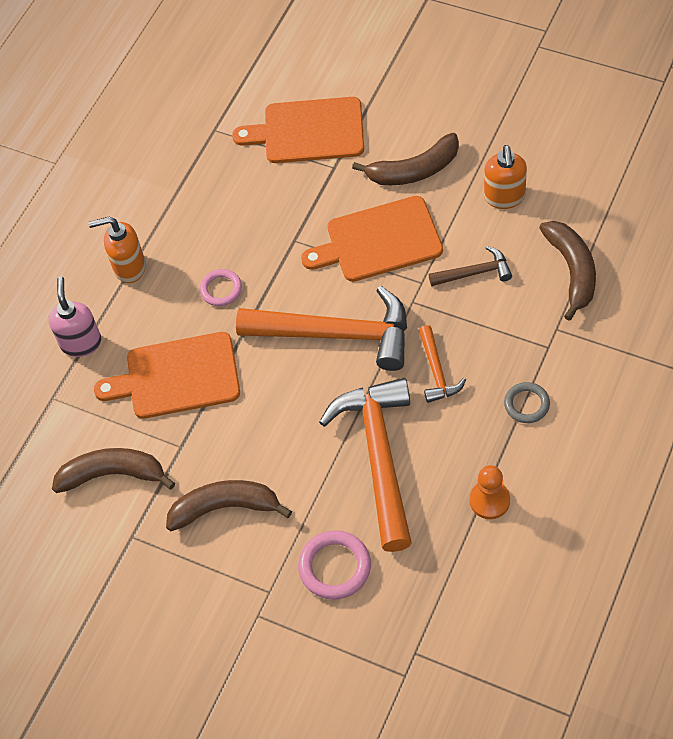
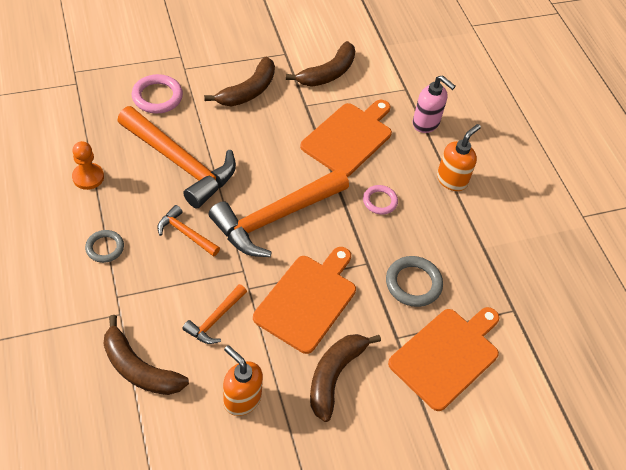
camera: 125 degrees right, 5 degrees down
brown hammer [429,246,512,286] -> orange hammer [182,284,247,344]
none -> grey ring [386,256,443,307]

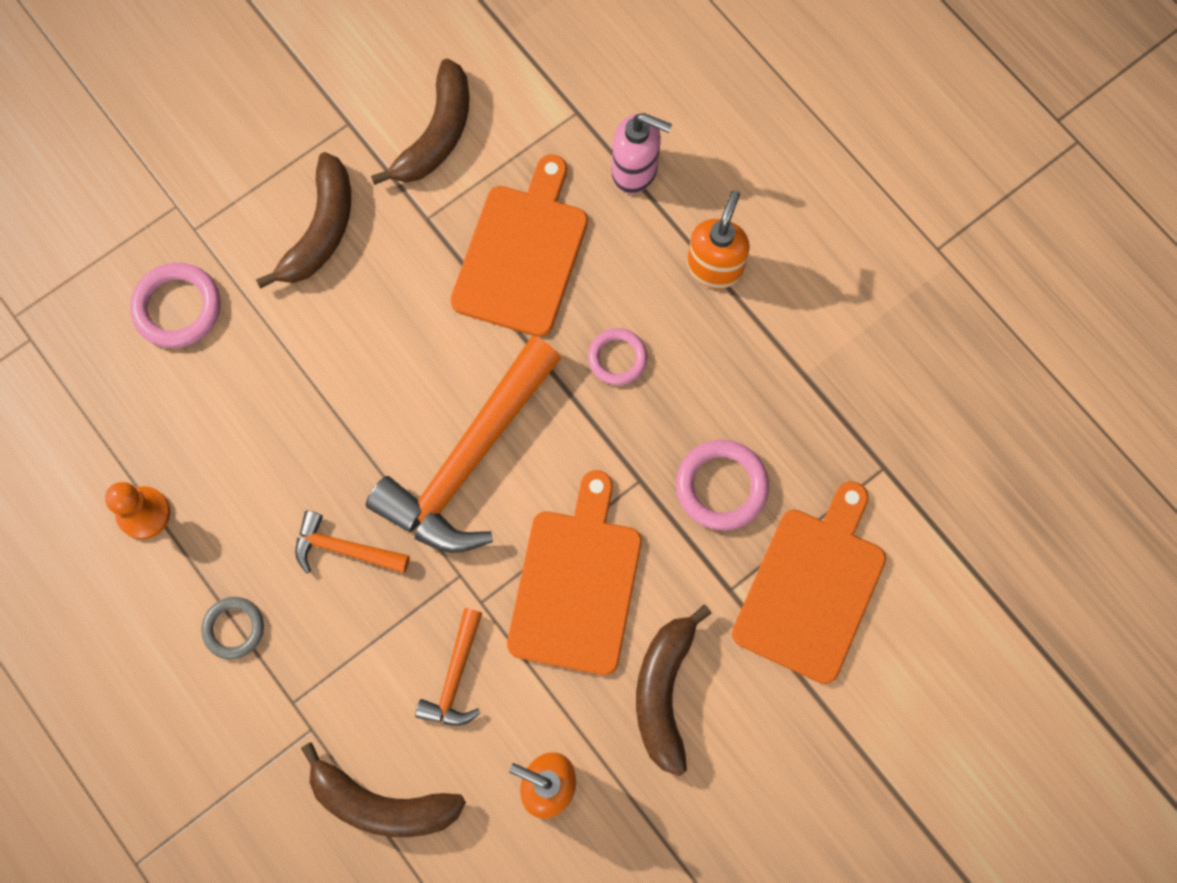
camera: 15 degrees left, 20 degrees up
orange hammer [117,106,236,208] -> none
grey ring [386,256,443,307] -> pink ring [676,440,769,530]

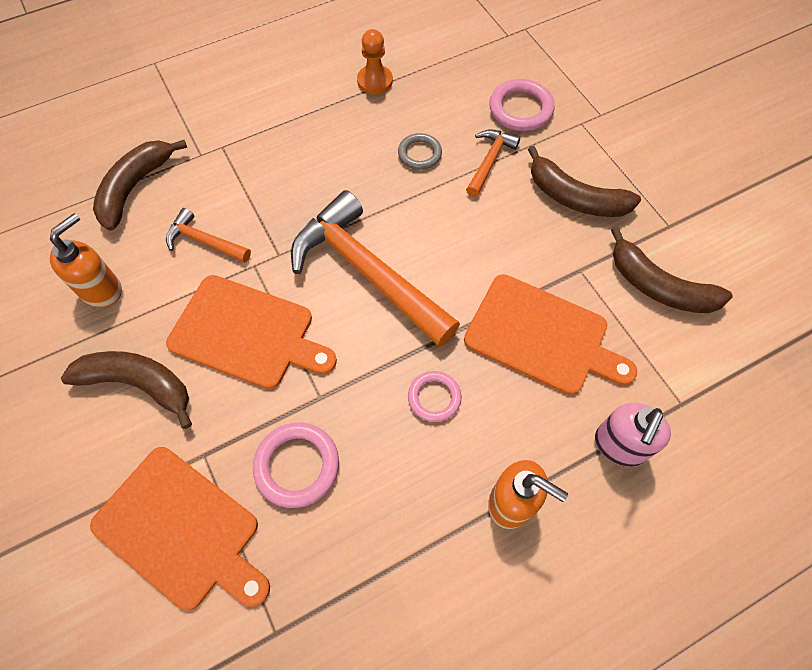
camera: 100 degrees right, 10 degrees down
grey ring [201,597,264,659] -> grey ring moved to [398,133,442,170]
orange hammer [295,511,410,573] -> orange hammer moved to [466,129,520,197]

